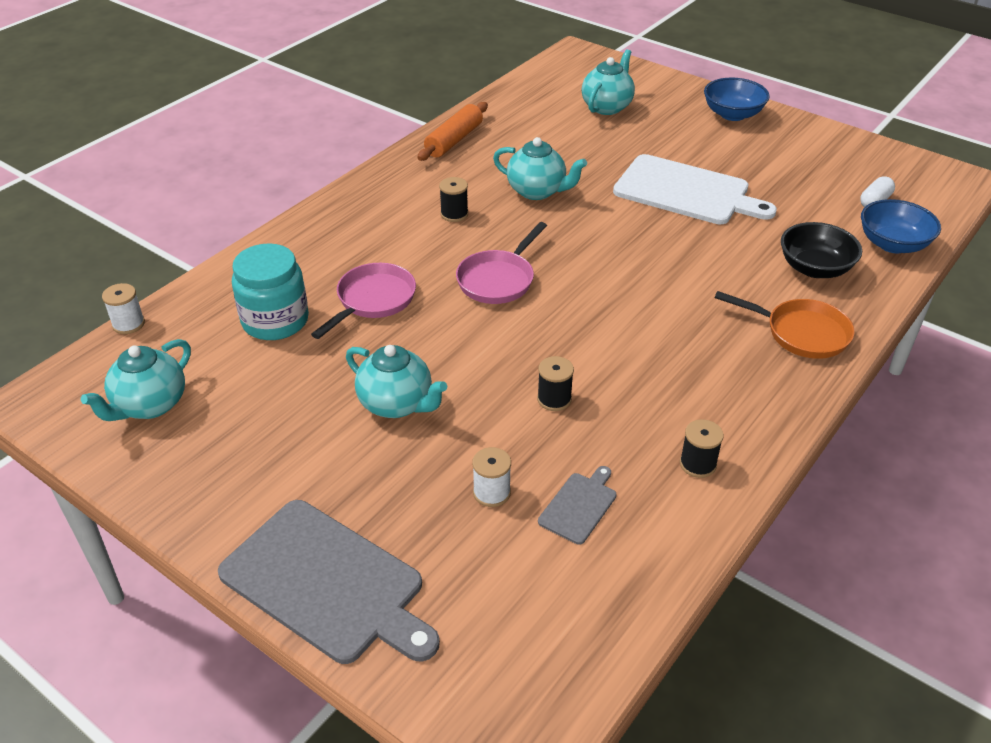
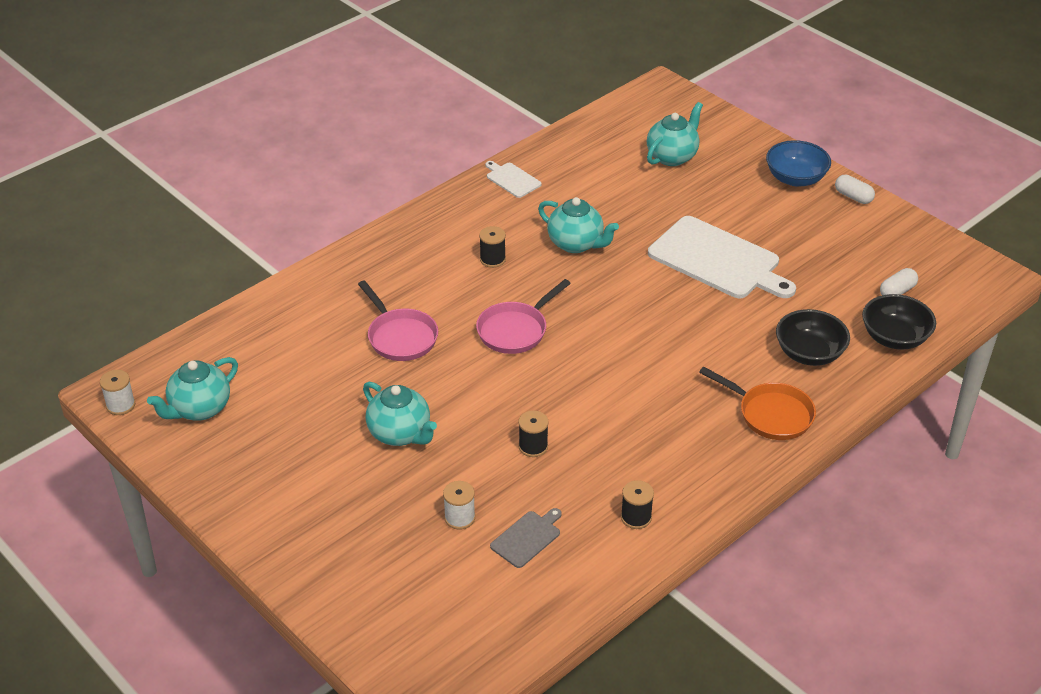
camera: 10 degrees right, 0 degrees up
white spool [102,283,145,334] -> white spool moved to [100,370,135,415]
grey cutting board [218,500,440,664] -> none
turquoise jar [232,243,309,340] -> none
pink pan [311,263,416,339] -> pink pan turned 105 degrees clockwise [358,280,438,361]
orange rolling pin [417,102,488,161] -> white cutting board [485,161,541,198]
blue bowl [861,199,941,253] -> black bowl [862,294,936,350]
none -> white capsule [835,175,875,204]

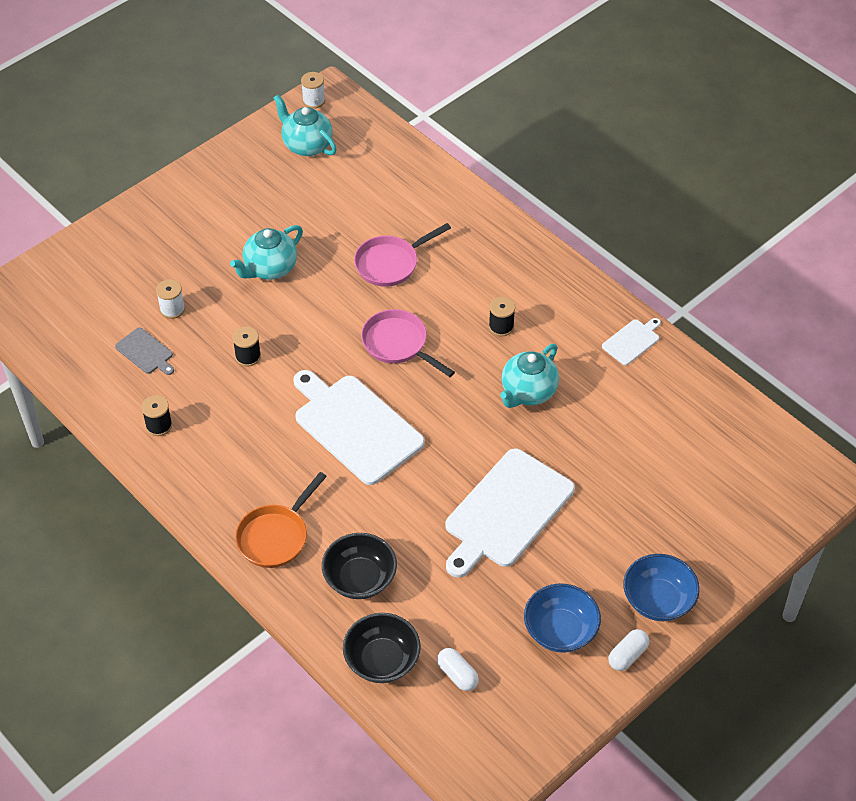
camera: 90 degrees right, 10 degrees up
turquoise teapot [647,102,703,166] -> none
none -> white cutting board [293,370,425,485]
none -> blue bowl [524,583,601,653]

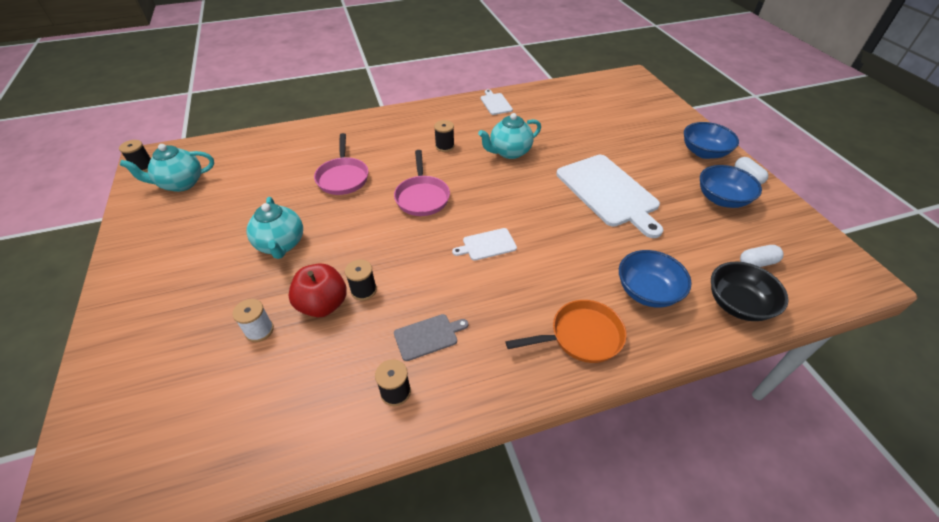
camera: 65 degrees left, 5 degrees down
grey cutting board [115,328,174,375] -> grey cutting board moved to [394,314,468,361]
orange pan [235,472,327,568] -> orange pan turned 75 degrees counterclockwise [506,300,627,363]
white cutting board [293,370,425,485] -> white cutting board [452,228,517,261], size x0.46
white spool [301,72,325,109] -> black spool [119,140,151,172]
black bowl [322,533,397,599] -> blue bowl [619,250,691,308]
pink pan [361,309,455,377] -> pink pan turned 75 degrees counterclockwise [394,150,450,216]
turquoise teapot [500,344,559,408] -> turquoise teapot turned 90 degrees clockwise [478,113,541,159]
none -> red apple [288,263,347,317]

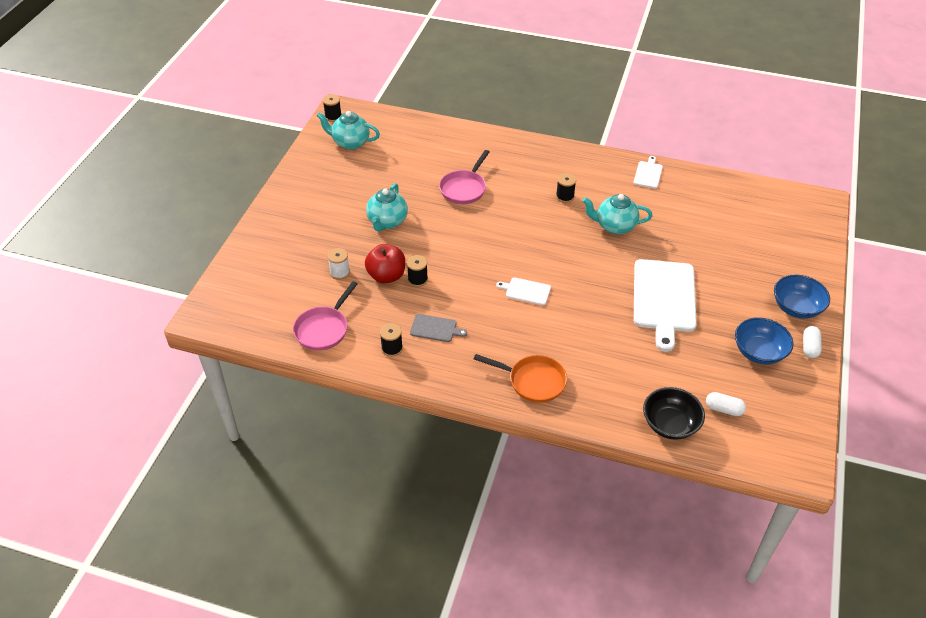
camera: 35 degrees right, 0 degrees up
pink pan [394,150,450,216] -> pink pan moved to [293,281,357,351]
blue bowl [619,250,691,308] -> none

